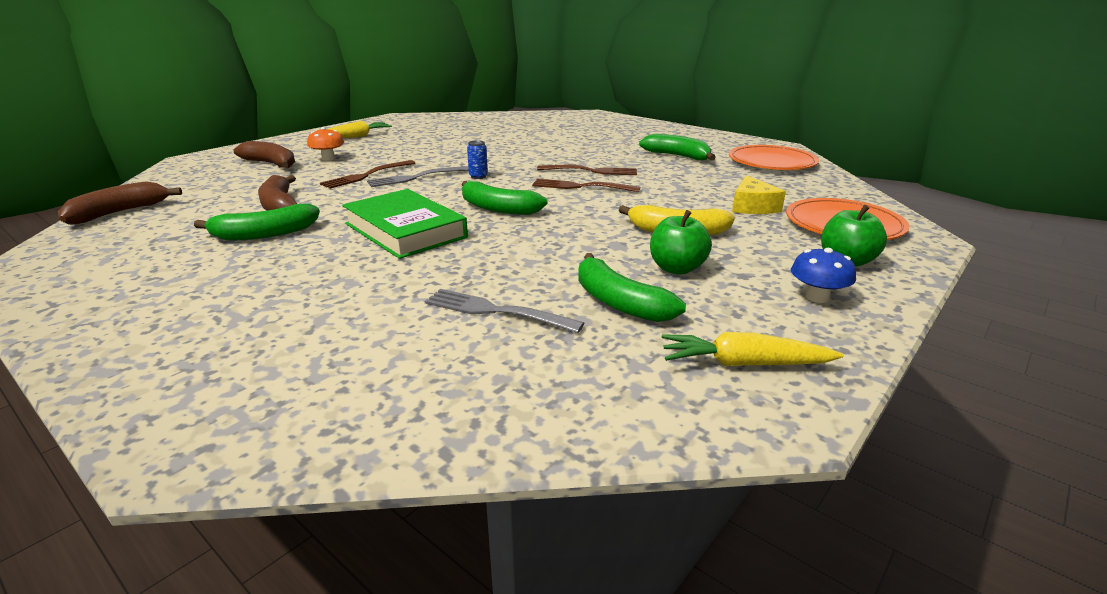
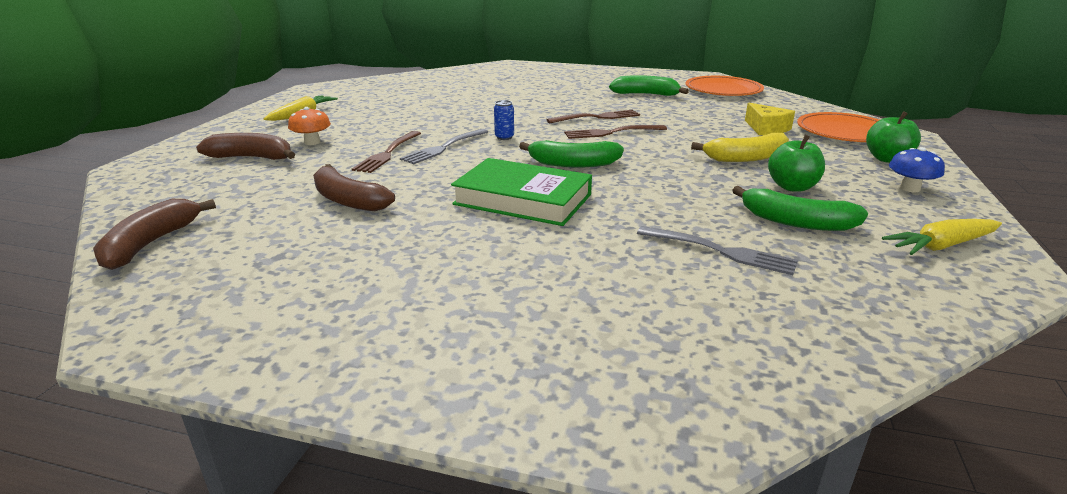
camera: 25 degrees left, 0 degrees up
green banana [194,204,320,240] -> none
grey fork [425,289,584,333] -> grey fork turned 150 degrees counterclockwise [637,226,798,275]

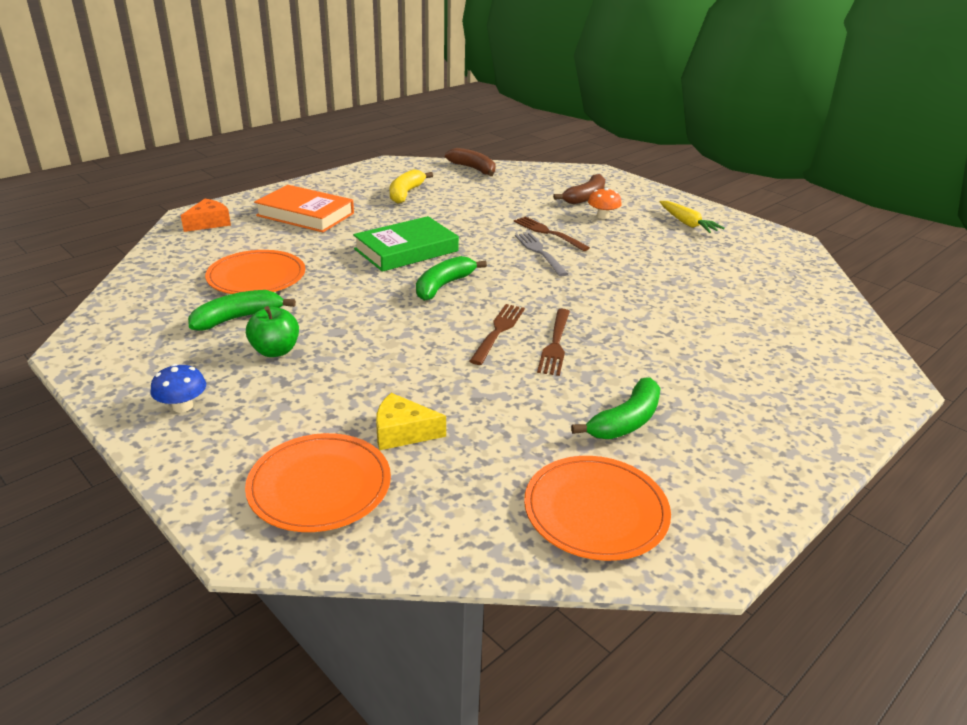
camera: 120 degrees right, 5 degrees up
brown banana [313,164,395,211] -> none
blue can [494,100,514,140] -> none
grey fork [637,226,798,275] -> orange plate [205,250,305,294]
yellow banana [691,133,789,162] -> yellow banana moved to [390,169,433,204]
green apple [866,111,921,163] -> none
yellow carrot [882,219,1002,255] -> none
none -> orange cheese [181,199,231,232]
none -> orange book [254,185,354,232]

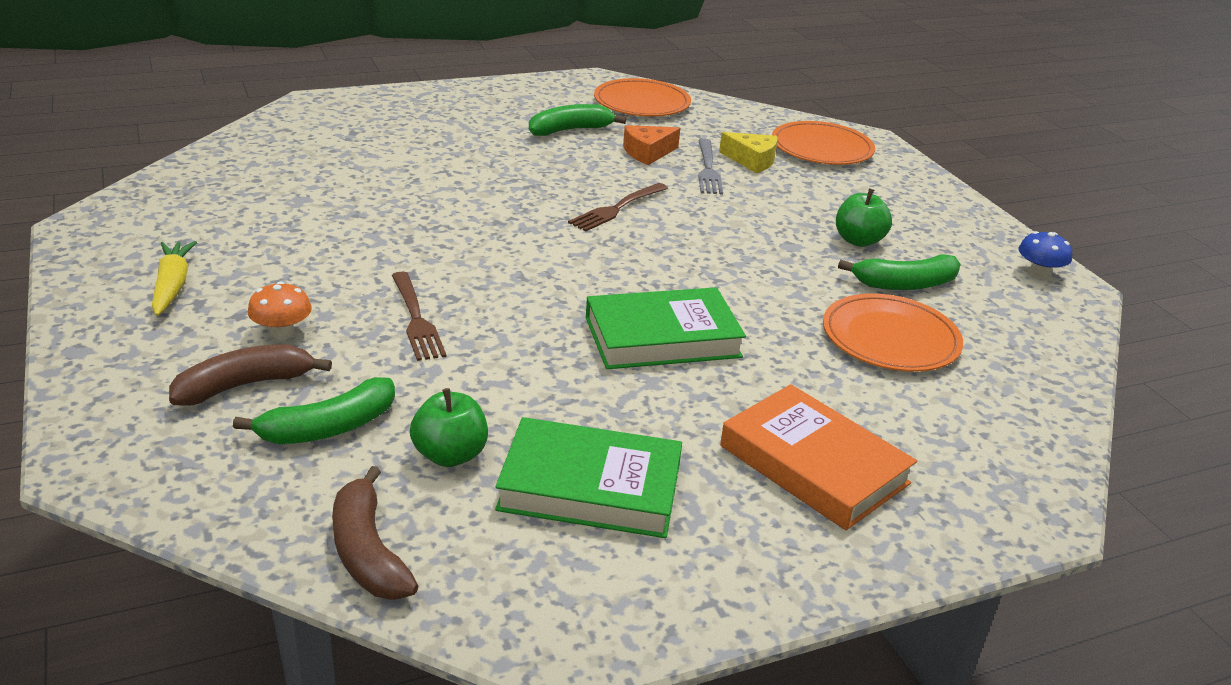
camera: 160 degrees left, 0 degrees up
blue mushroom [150,364,206,412] -> blue mushroom moved to [1018,231,1072,279]
orange cheese [181,199,231,232] -> orange cheese moved to [623,125,680,165]
yellow banana [390,169,433,204] -> green book [495,417,682,538]
green banana [416,256,487,301] -> green banana moved to [233,377,395,444]
grey fork [515,233,568,276] -> grey fork moved to [698,138,723,195]
brown fork [537,309,570,376] -> none
none -> green apple [410,388,488,467]

